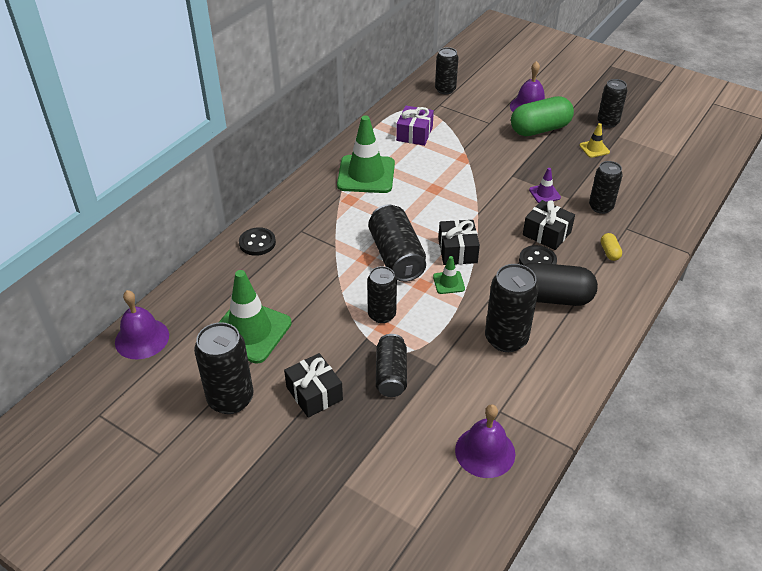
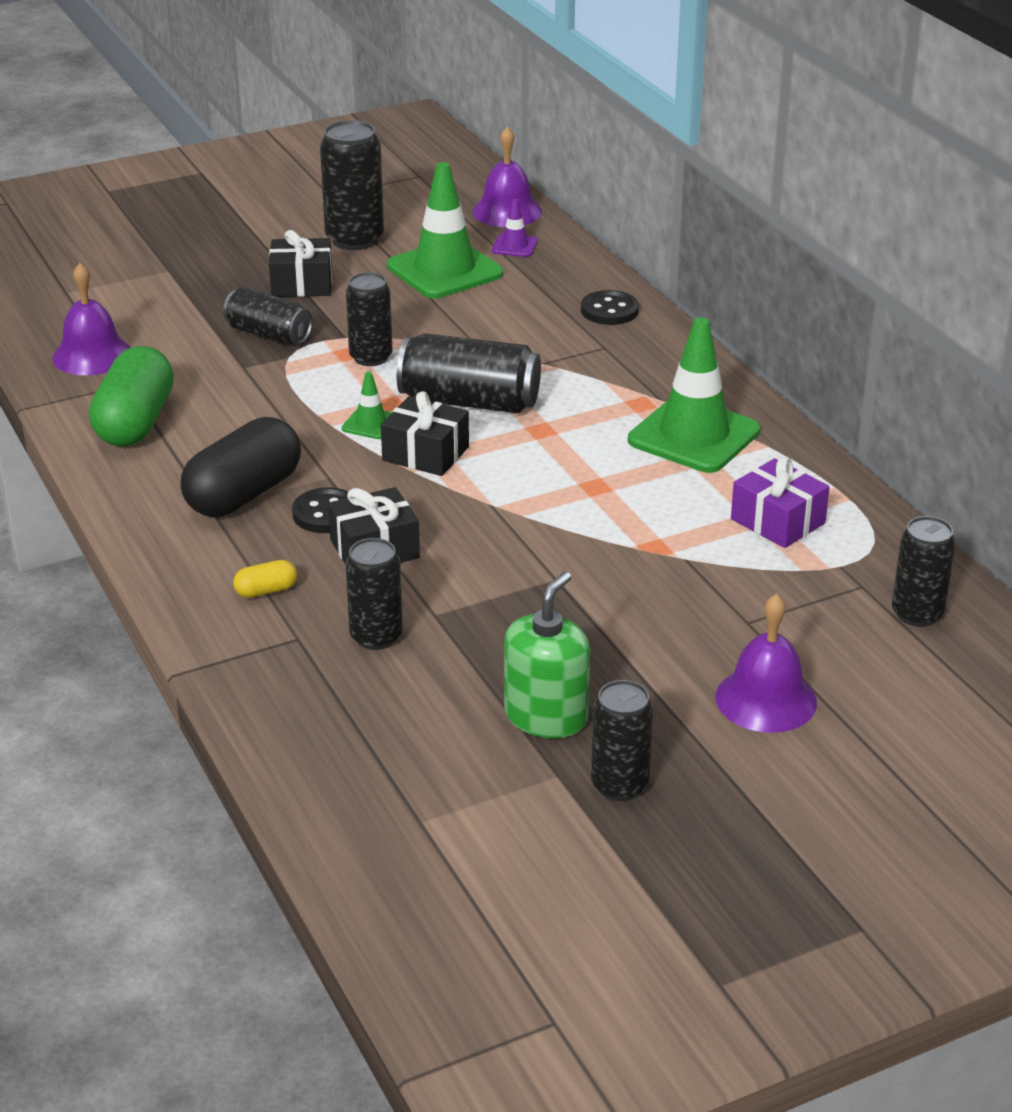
camera: 120 degrees right, 10 degrees down
black can [485,264,539,352] -> none
green capsule [511,96,574,136] -> green capsule moved to [89,346,174,447]
purple traffic cone [529,168,561,203] -> purple traffic cone moved to [492,199,538,257]
yellow traffic cone [579,123,610,158] -> green soap dispenser [504,572,590,738]
yellow capsule [601,233,622,261] -> yellow capsule turned 45 degrees counterclockwise [233,560,297,598]

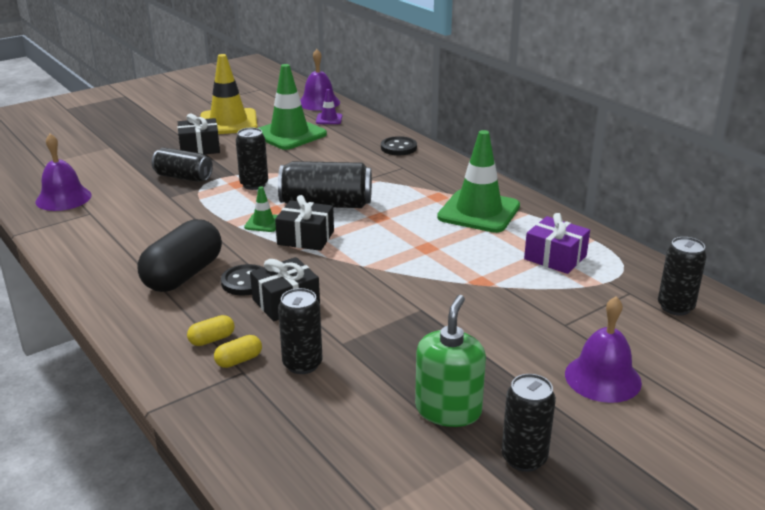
camera: 10 degrees left, 5 degrees down
green capsule [89,346,174,447] -> none
black can [320,120,384,250] -> yellow traffic cone [200,54,258,134]
none -> yellow capsule [214,335,262,368]

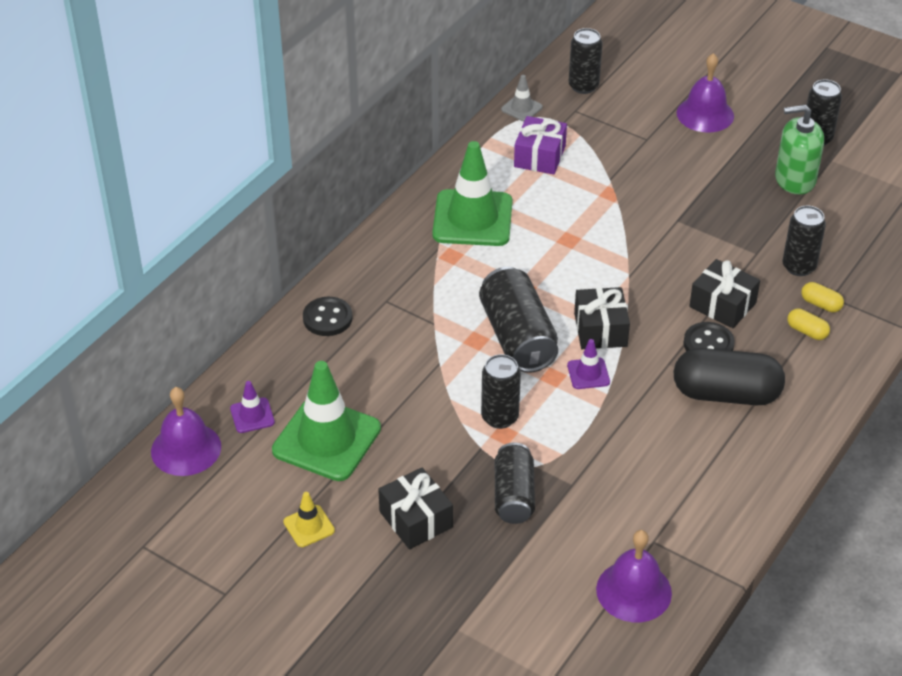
camera: 110 degrees left, 15 degrees up
yellow traffic cone [200,54,258,134] -> yellow traffic cone [283,492,335,547], size x0.45
green traffic cone [244,186,278,232] -> purple traffic cone [567,339,610,389]
none -> grey traffic cone [501,75,543,122]

